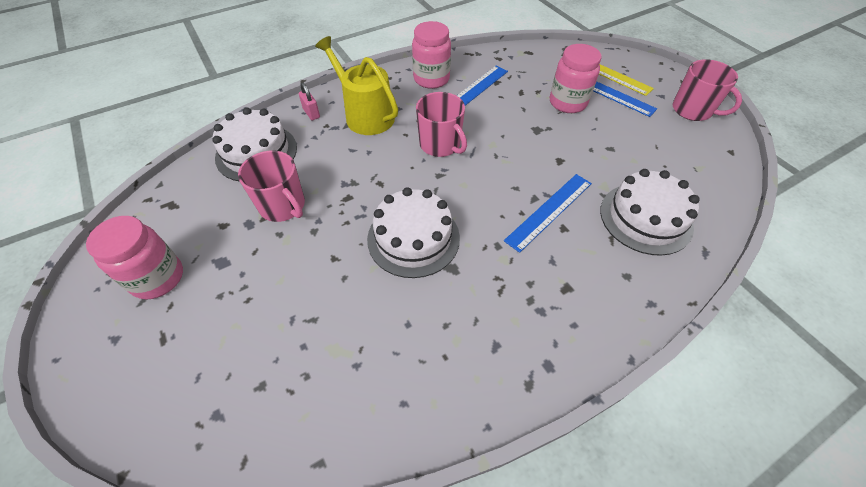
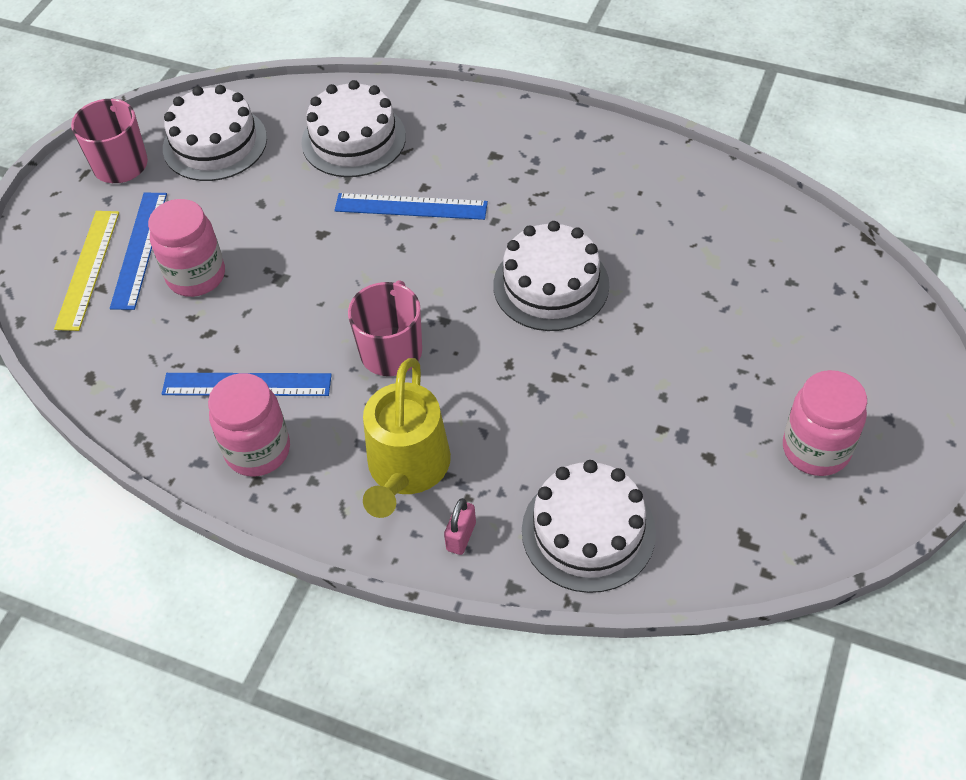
camera: 125 degrees left, 0 degrees up
pink mug [238,151,305,222] -> none
none -> white cake [163,85,267,181]

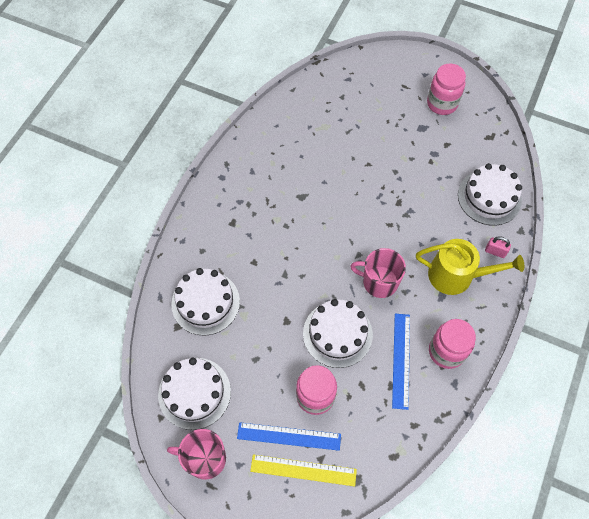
camera: 90 degrees left, 10 degrees up
blue ruler [334,193,488,220] -> none
white cake [493,221,609,331] -> white cake moved to [303,299,373,368]

